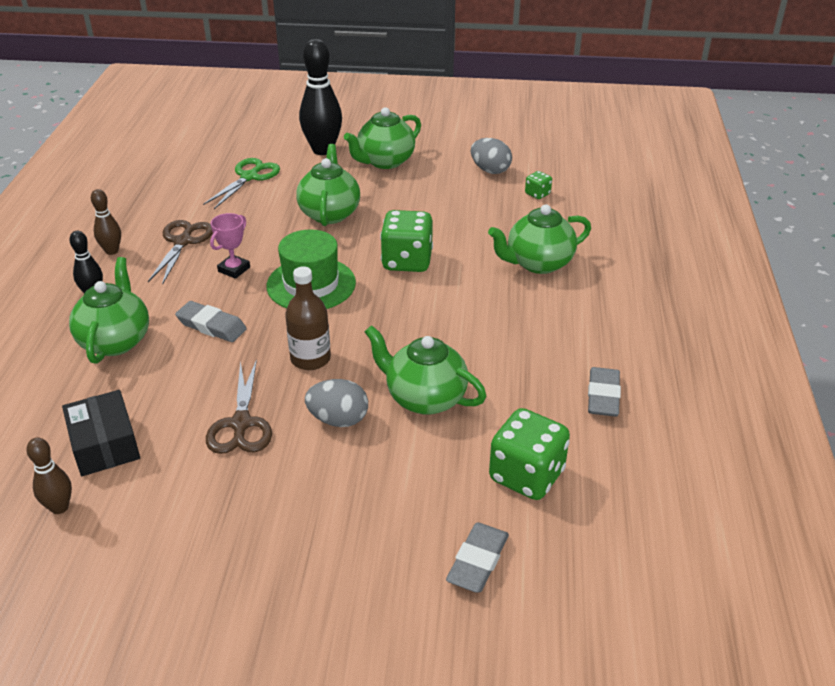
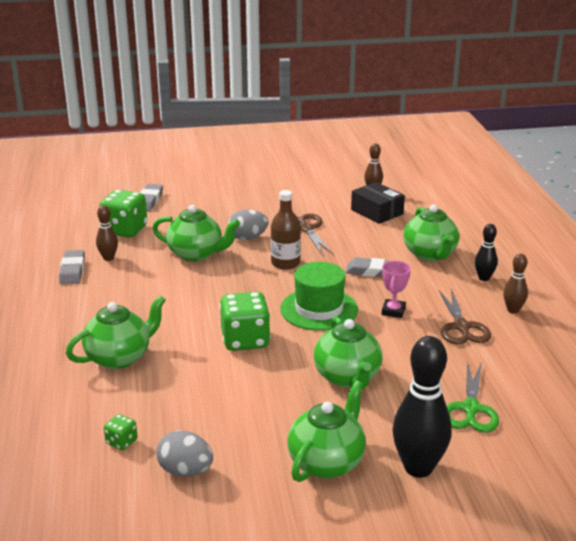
camera: 165 degrees right, 10 degrees down
none -> brown bowling pin [96,205,118,261]

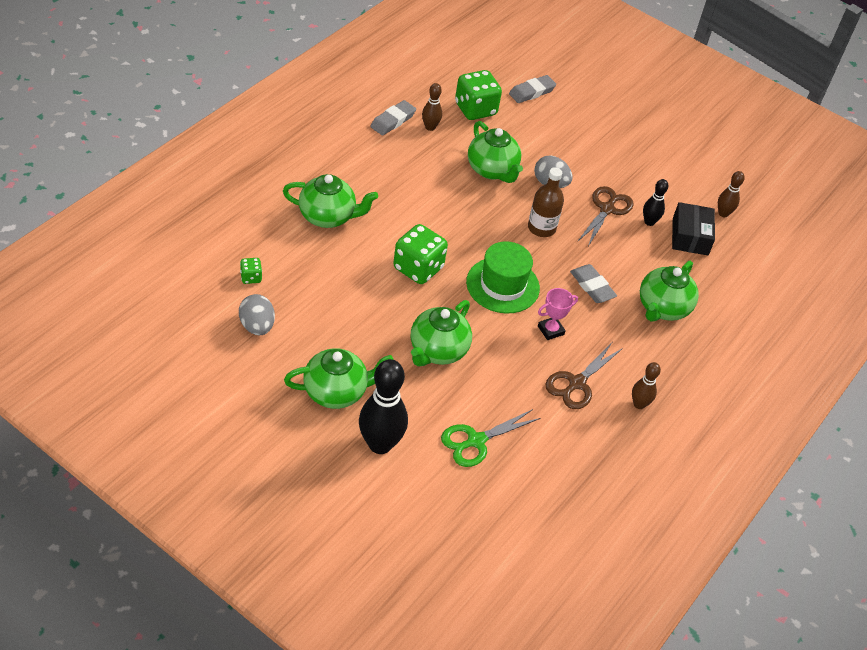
camera: 40 degrees right, 20 degrees up
black bowling pin [475,224,498,281] -> black bowling pin moved to [643,179,668,226]

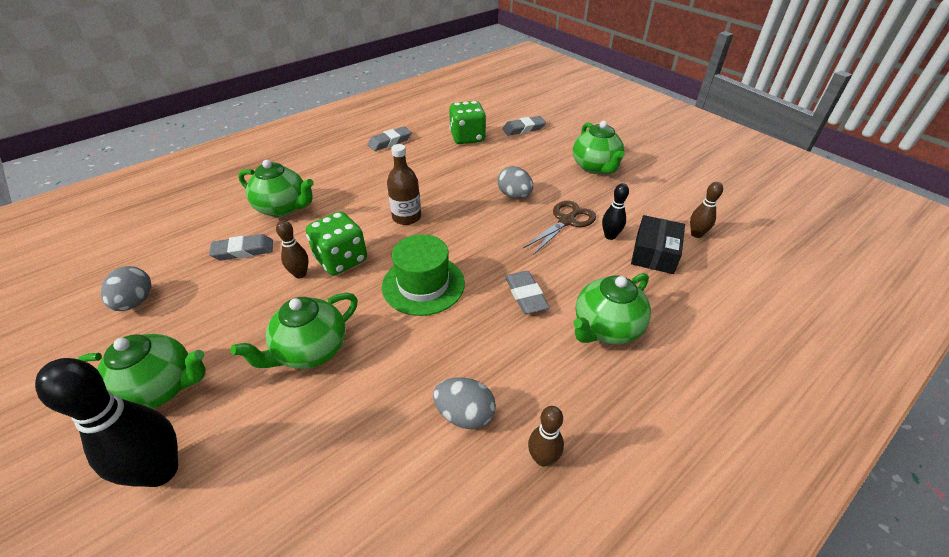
camera: 20 degrees right, 5 degrees down
green dice [240,258,262,284] -> none
brown bowling pin [422,83,442,131] -> brown bowling pin moved to [276,220,309,279]
green scissors [441,409,541,467] -> none
green teapot [468,121,523,183] -> green teapot moved to [573,121,625,174]
brown bottle [528,167,564,237] -> brown bottle moved to [387,144,421,225]
pink trophy [538,288,578,340] -> none
brown scissors [545,343,623,409] -> grey egg [433,378,496,429]
none -> grey eraser [209,234,273,261]

